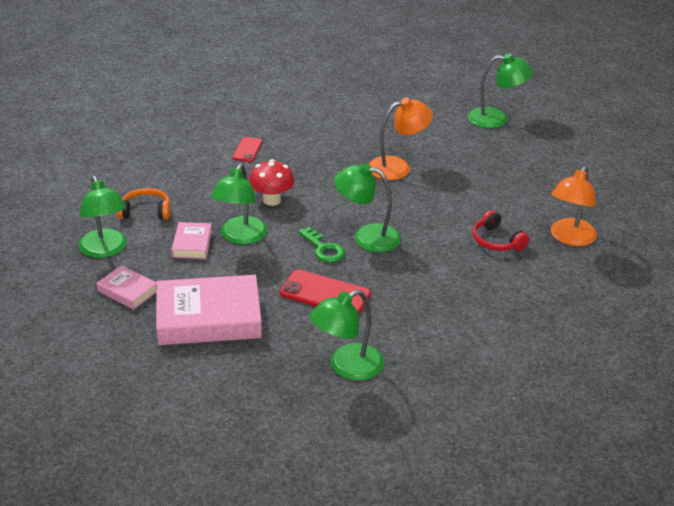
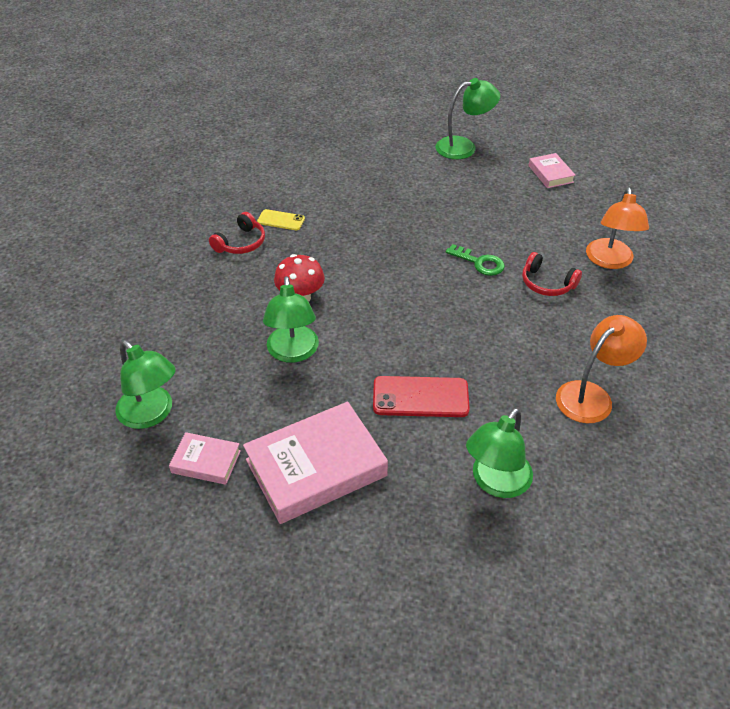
camera: 20 degrees left, 10 degrees up
orange headphones [117,188,171,220] -> none
pink book [171,222,212,259] -> pink book moved to [528,153,576,188]
red phone [232,137,262,162] -> red headphones [209,212,265,254]
green key [298,227,345,263] -> green key moved to [446,244,505,276]
green lamp [334,163,401,252] -> none
orange lamp [369,98,433,180] -> orange lamp moved to [556,315,647,423]
none -> yellow phone [257,209,305,230]

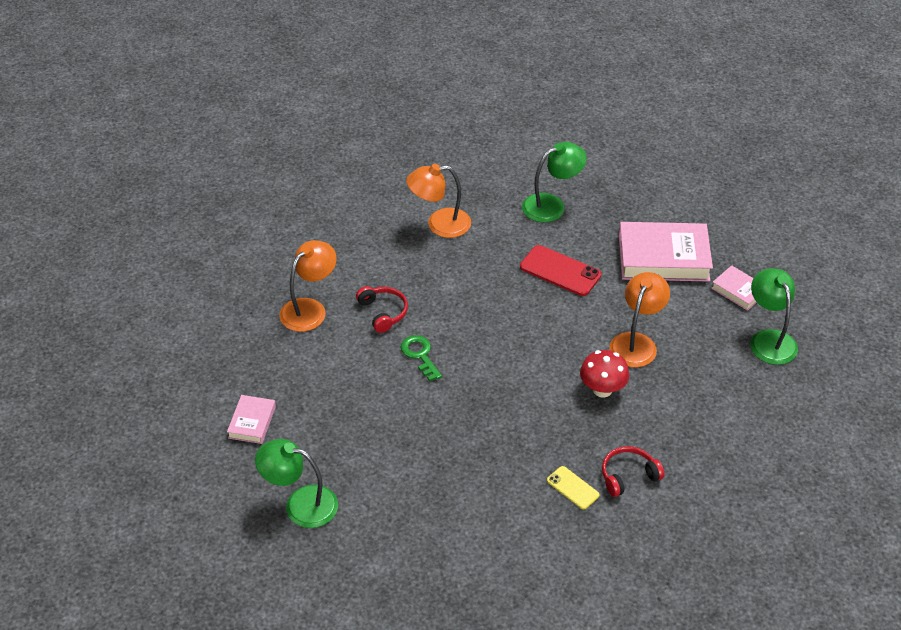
camera: 150 degrees left, 0 degrees up
green lamp [263,276,319,363] -> orange lamp [609,272,670,367]

